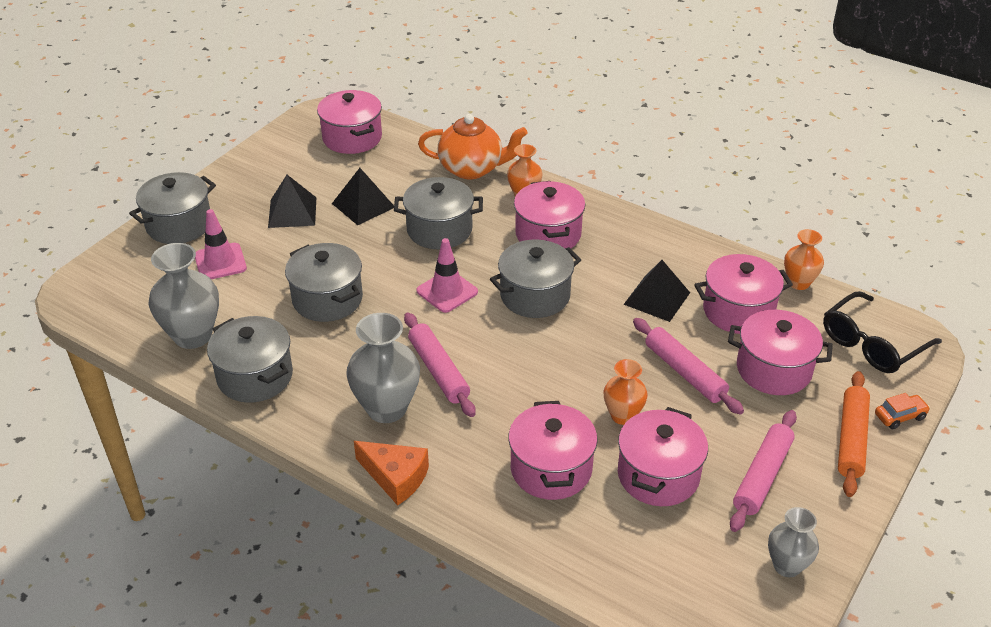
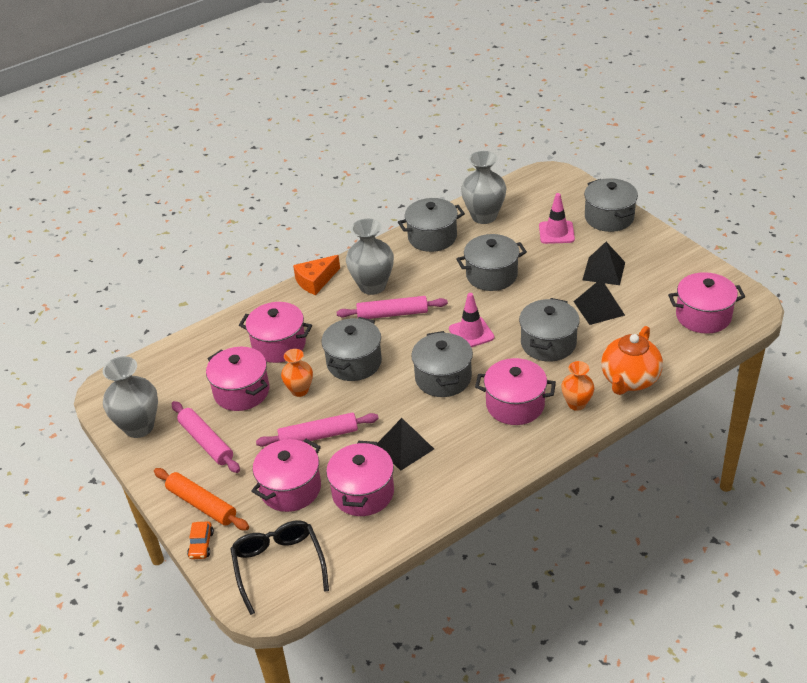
camera: 115 degrees right, 0 degrees up
grey vase [768,507,819,577] -> grey vase [103,356,158,438], size x1.66
orange vase [784,229,824,290] -> none
none -> grey pot [321,317,382,381]

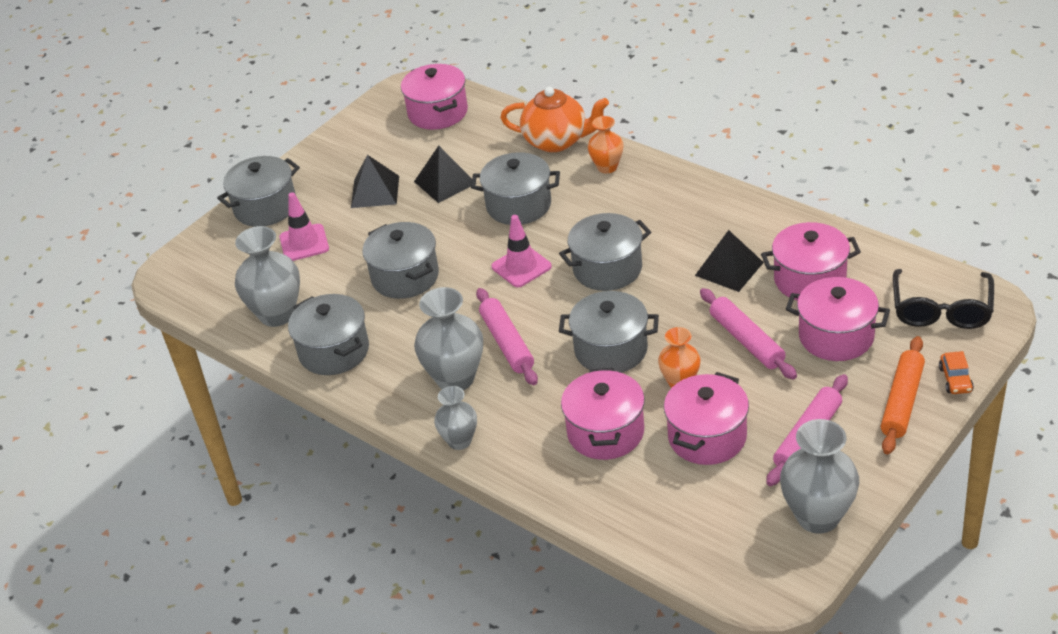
camera: 105 degrees left, 0 degrees up
orange car [187,522,214,559] -> orange car turned 105 degrees clockwise [939,351,974,394]
black glasses [230,521,329,615] -> black glasses turned 45 degrees counterclockwise [893,269,994,329]
orange cheese [293,255,340,295] -> grey vase [434,386,477,450]
pink pot [475,358,556,425] -> none

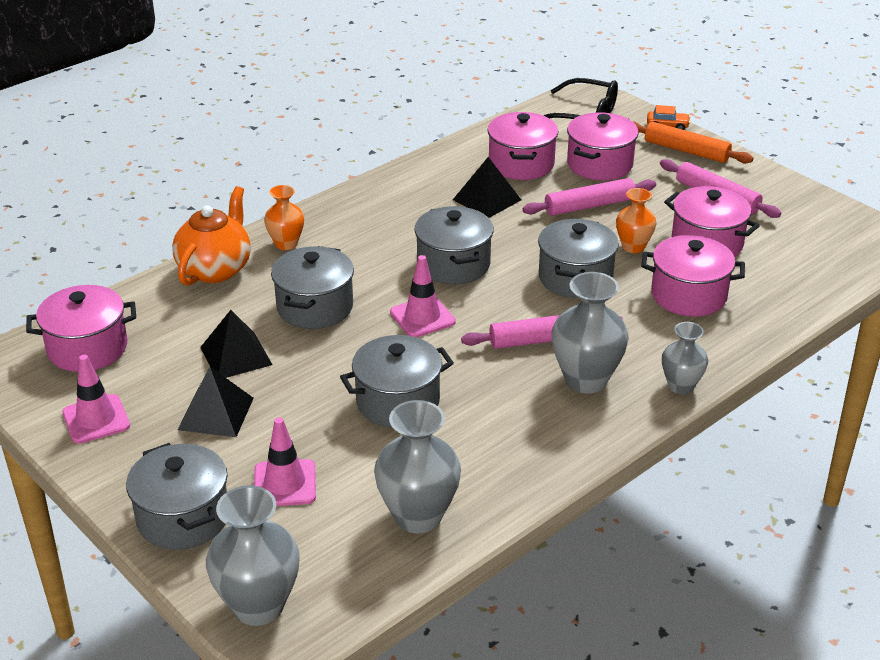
camera: 85 degrees left, 5 degrees down
grey pot [288,294,369,375] -> none
grey vase [780,419,859,534] -> grey vase moved to [206,485,300,626]
none -> pink traffic cone [62,355,130,444]

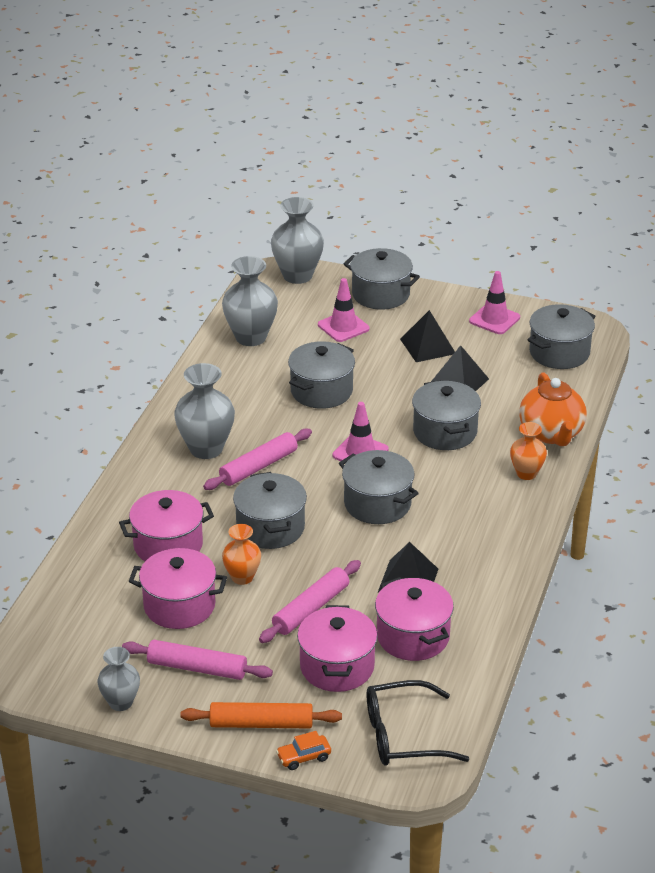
camera: 150 degrees right, 0 degrees up
pink pot [26,285,136,372] -> grey pot [528,304,596,369]
grey vase [662,322,708,394] -> grey vase moved to [97,647,140,711]

